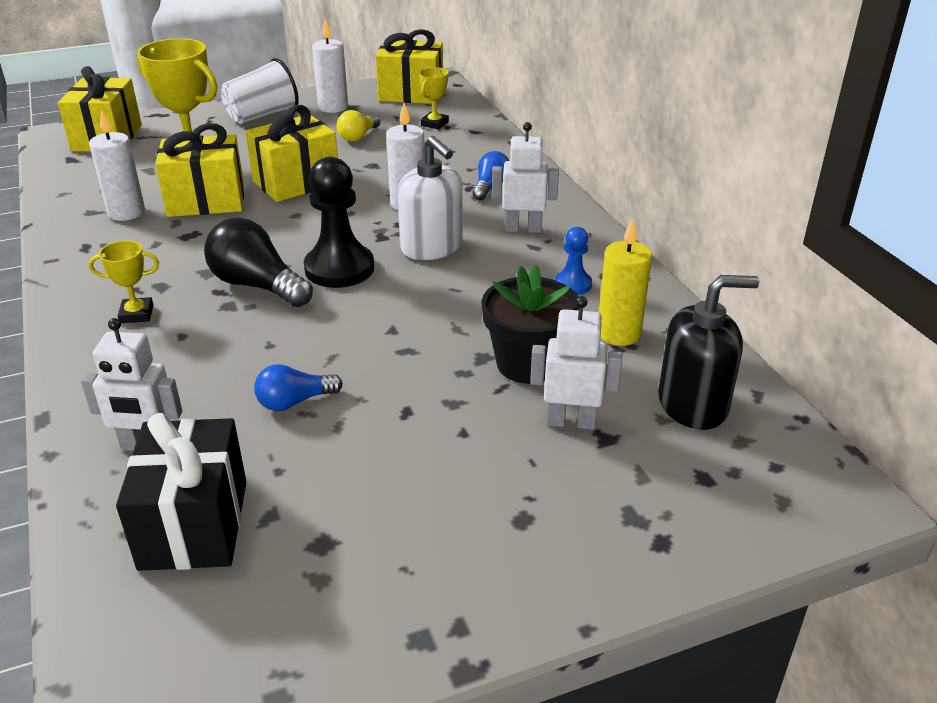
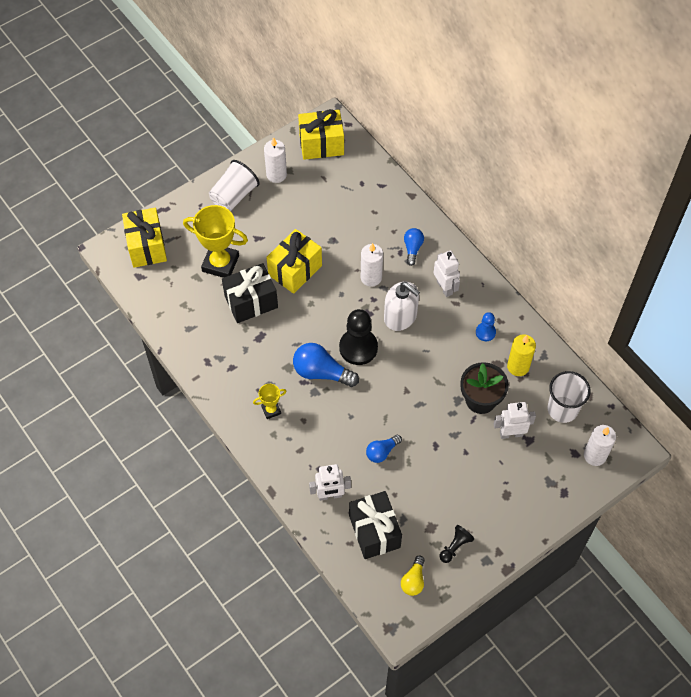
camera: 15 degrees left, 25 degrees up
white candle [89,110,145,221] -> white candle moved to [584,425,616,466]
yellow gift [155,123,244,217] -> black gift [222,263,278,323]
black light bulb [204,218,313,307] -> blue light bulb [293,343,359,387]
yellow light bulb [337,110,381,141] -> yellow light bulb moved to [401,555,425,596]
yellow trophy [419,67,449,130] -> none
white robot [492,122,559,233] -> white robot turned 75 degrees clockwise [434,250,460,297]
black soap dispenser [658,275,759,430] -> white cup [547,371,591,423]
none -> black pawn [440,525,474,563]

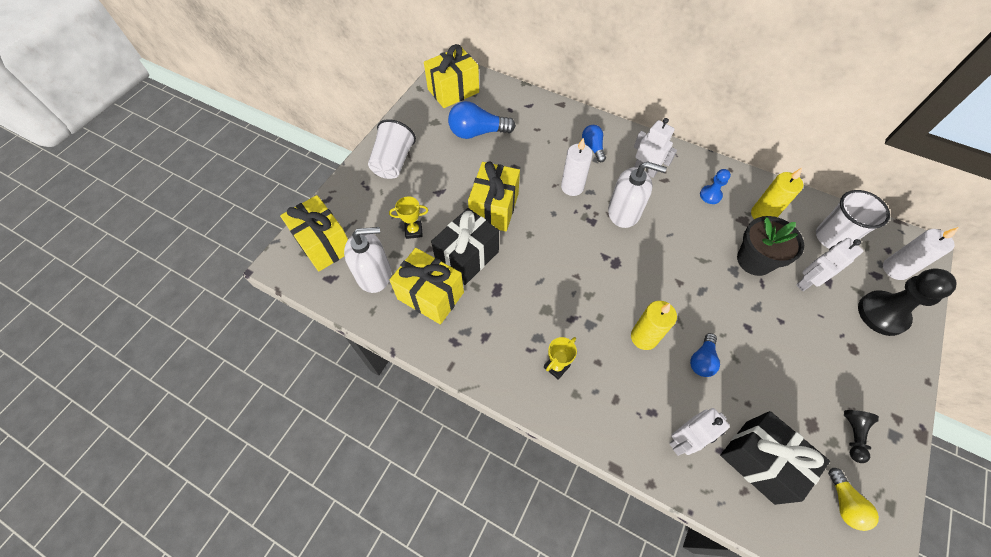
camera: 25 degrees left, 0 degrees up
yellow trophy [183,205,248,278] -> yellow trophy [389,196,429,239], size x0.50
white candle [264,137,287,183] -> none
blue light bulb [293,343,359,387] -> blue light bulb moved to [448,101,516,139]
black pawn [339,309,378,365] -> black pawn moved to [858,268,956,336]
none -> white soap dispenser [344,227,391,293]
none -> yellow gift [390,248,464,325]
none -> yellow candle [631,301,677,350]

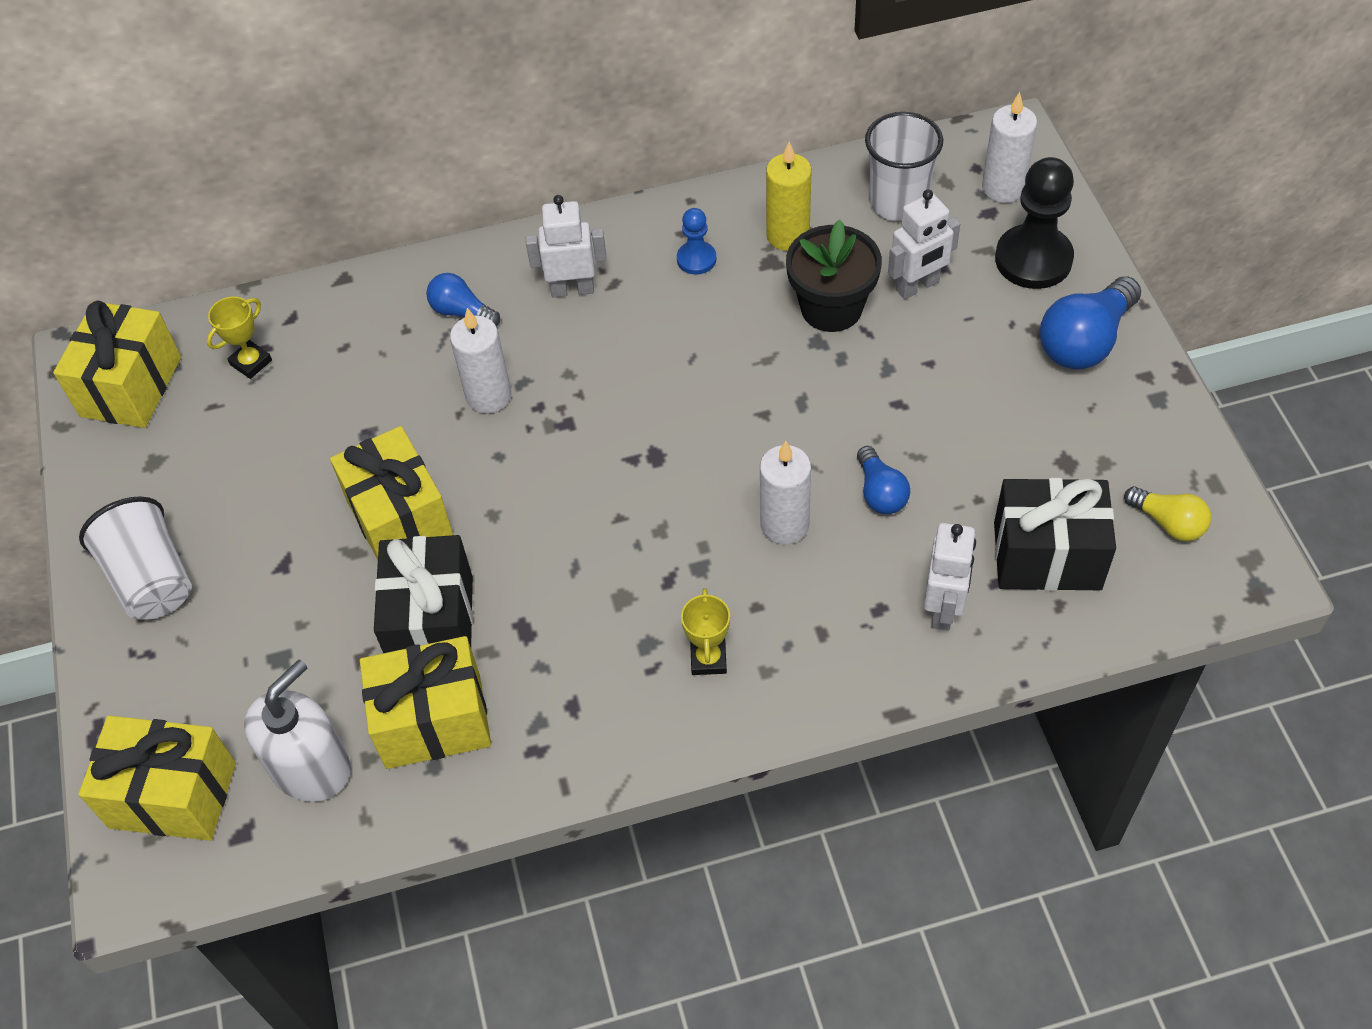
camera: 40 degrees left, 5 degrees down
yellow trophy [389,196,429,239] -> yellow trophy moved to [207,297,272,379]
blue light bulb [448,101,516,139] -> blue light bulb moved to [1040,276,1141,370]
white soap dispenser [608,161,667,228] -> none
yellow candle [631,301,677,350] -> white candle [760,441,811,544]
white robot [796,238,863,291] -> white robot turned 135 degrees counterclockwise [888,189,960,299]
black pawn [844,410,879,463] -> none

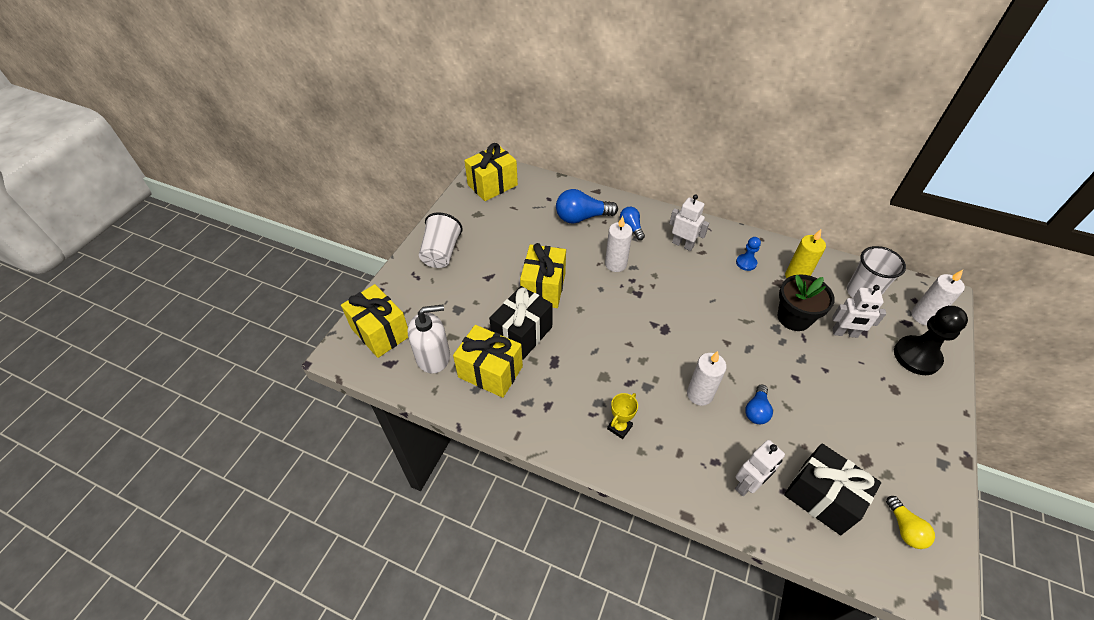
camera: 35 degrees right, 5 degrees down
yellow trophy [207,297,272,379] -> none
blue light bulb [1040,276,1141,370] -> blue light bulb moved to [556,189,618,224]

